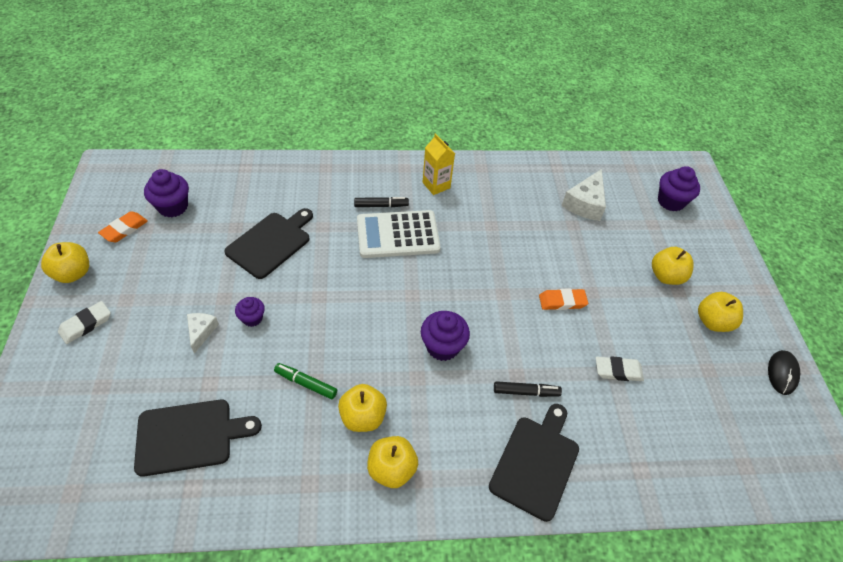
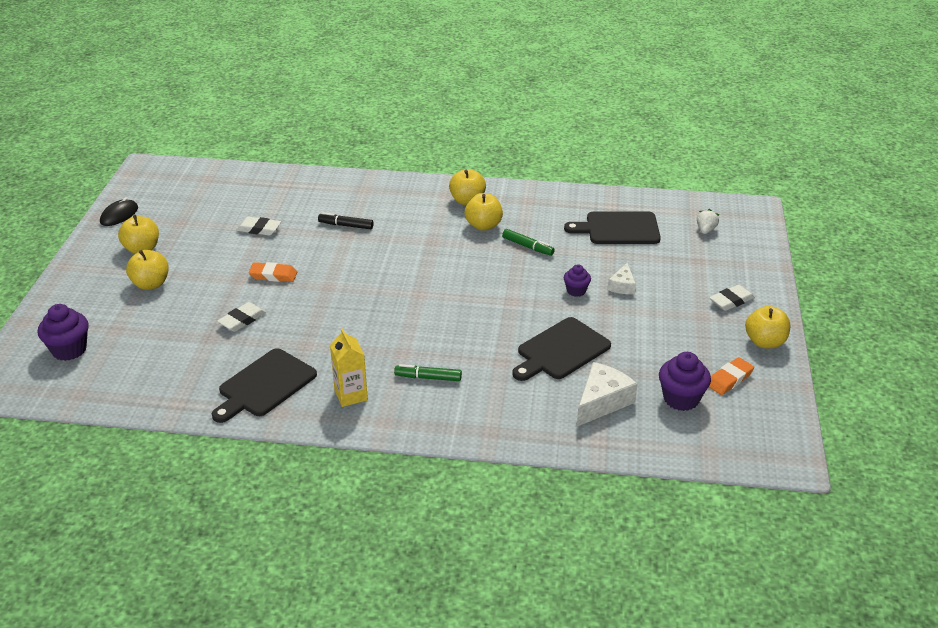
camera: 165 degrees left, 15 degrees down
black marker [354,197,409,207] -> green marker [394,364,462,381]
white calculator [357,210,441,258] -> none
purple cupcake [421,311,470,361] -> none
black cutting board [489,404,579,522] -> black cutting board moved to [212,348,317,423]
white cheese [562,169,606,221] -> white cheese moved to [577,362,638,427]
none -> white eraser [217,302,266,332]
none -> white strawberry [697,209,719,234]

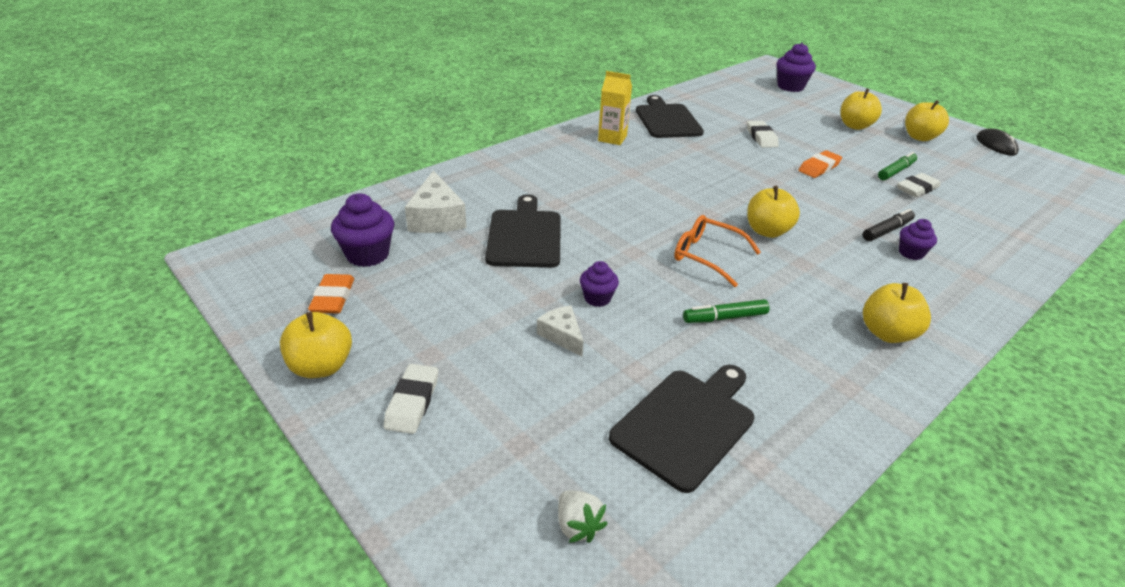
camera: 130 degrees right, 0 degrees up
green marker [394,364,462,381] -> green marker moved to [878,152,917,180]
yellow apple [465,193,503,231] -> yellow apple moved to [747,186,800,238]
none -> orange glasses [674,215,761,287]
none -> purple cupcake [899,219,937,260]

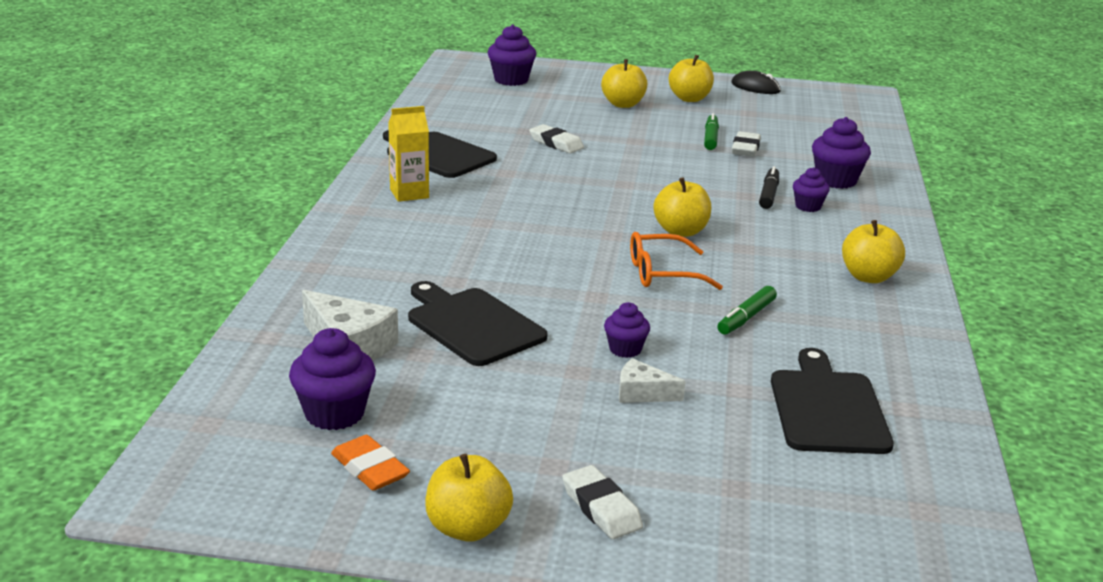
camera: 40 degrees left, 10 degrees down
white strawberry [558,490,608,543] -> none
orange eraser [798,150,842,178] -> none
none -> purple cupcake [812,117,871,189]

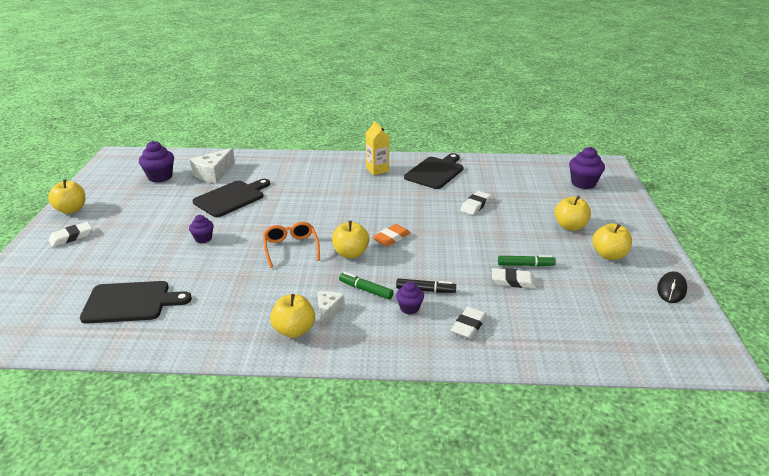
camera: 85 degrees right, 5 degrees up
orange eraser [331,435,410,491] -> orange eraser moved to [372,224,410,247]
white cheese [619,358,686,403] -> white cheese moved to [317,291,345,325]
green marker [717,286,777,335] -> green marker moved to [339,272,394,300]
purple cupcake [812,117,871,189] -> white eraser [451,307,487,339]

